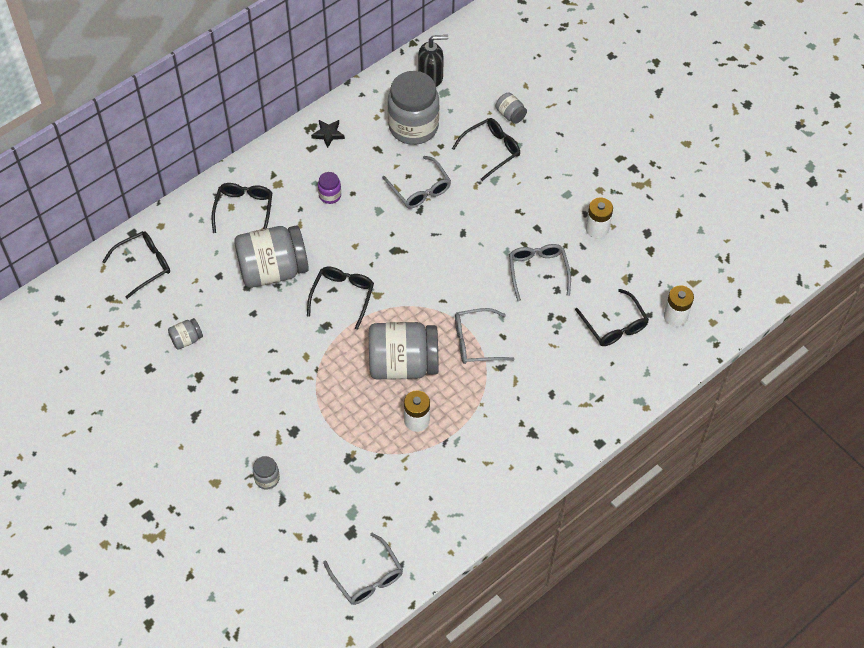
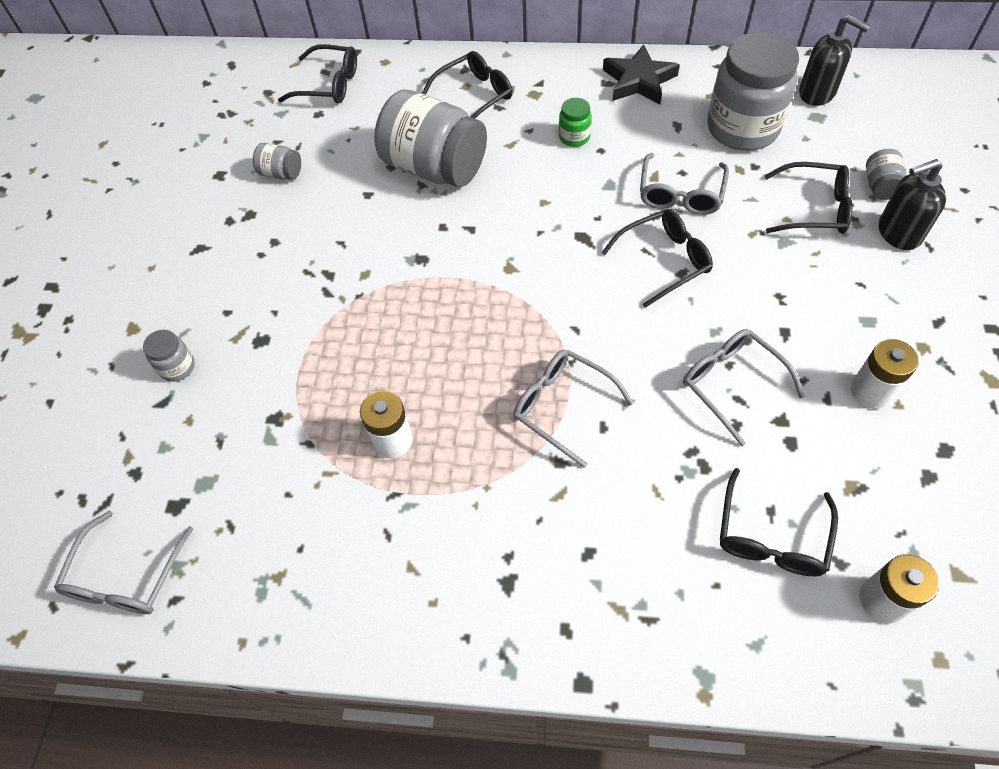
camera: 50 degrees right, 0 degrees up
black glasses [307,267,374,330] -> black glasses moved to [601,209,713,308]
black star [311,120,345,148] -> black star [603,44,680,104], size x1.67
purple jar [318,172,341,204] -> green jar [559,98,592,147]
grey jar [369,322,438,380] -> none
grey glasses [509,244,571,301] -> grey glasses turned 75 degrees counterclockwise [683,329,805,446]
none -> black soap dispenser [879,159,946,250]

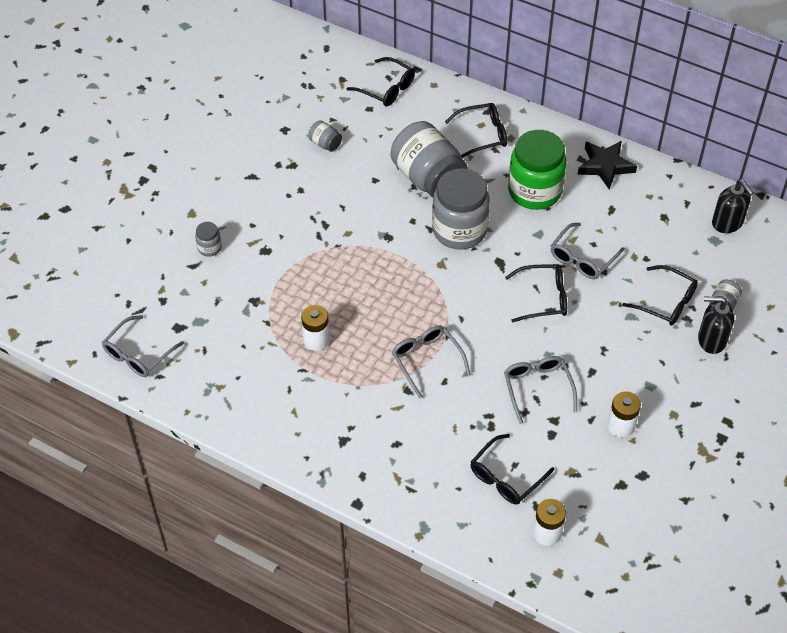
camera: 20 degrees right, 5 degrees down
green jar [559,98,592,147] -> green jar [508,130,567,210], size x2.30
grey jar [708,32,799,151] -> grey jar moved to [432,168,490,250]

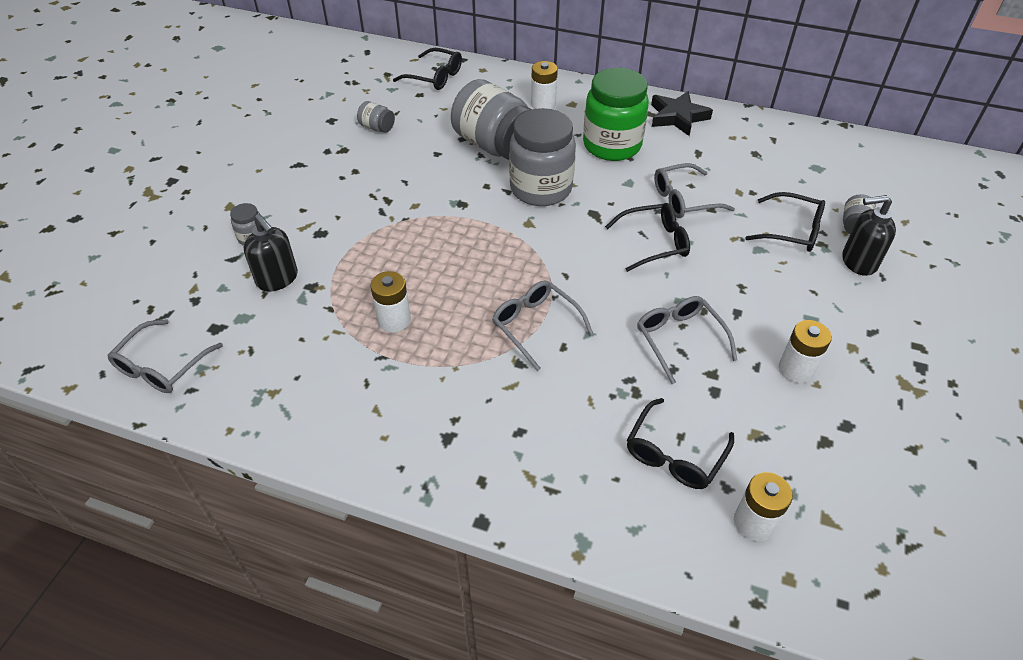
camera: 10 degrees left, 5 degrees down
black glasses [445,103,507,158] -> white battery [531,61,558,109]
grey glasses [551,223,625,279] -> grey glasses turned 45 degrees clockwise [654,163,735,218]
black soap dispenser [712,179,754,233] -> black soap dispenser moved to [244,214,298,291]

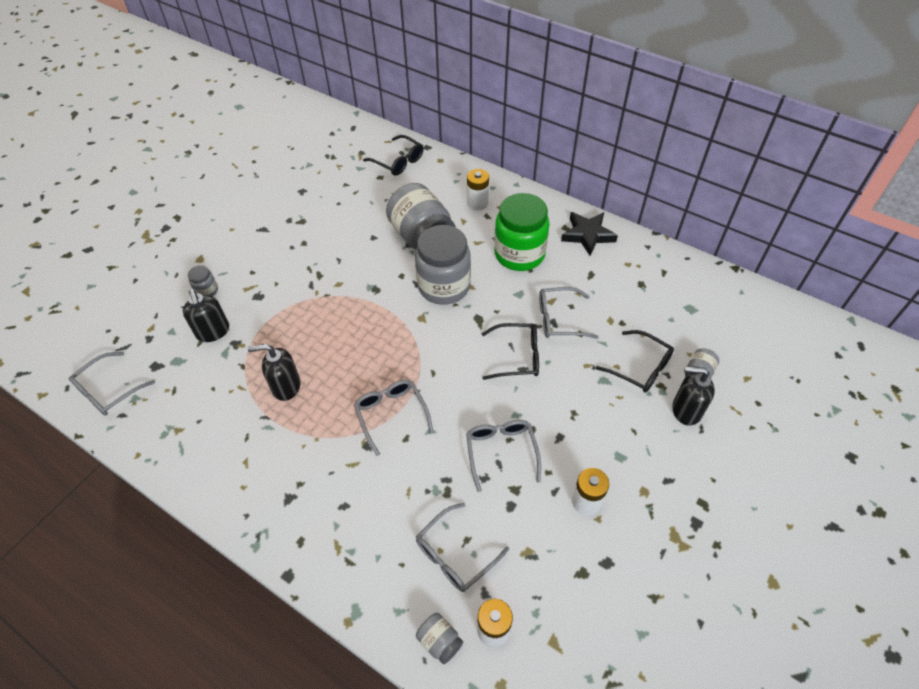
camera: 15 degrees right, 5 degrees up
grey jar [357,101,395,133] -> grey jar moved to [416,613,463,664]
white battery [371,271,411,333] -> black soap dispenser [248,344,300,401]
black glasses [627,398,734,489] -> grey glasses [416,503,509,592]

